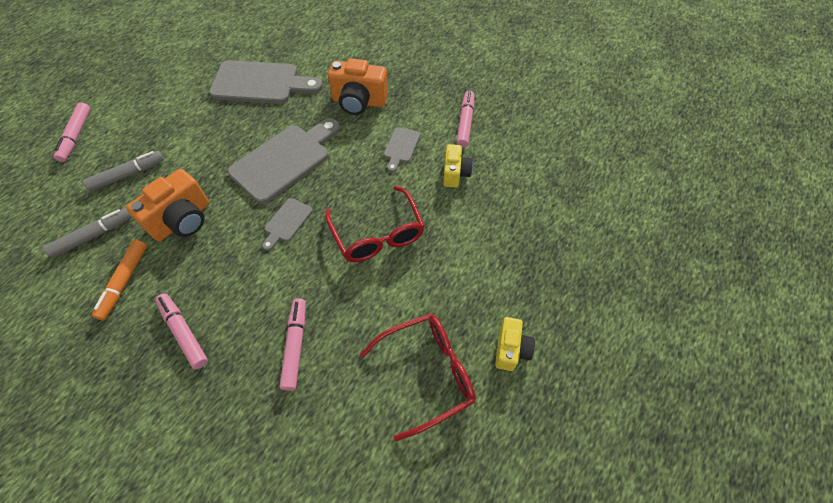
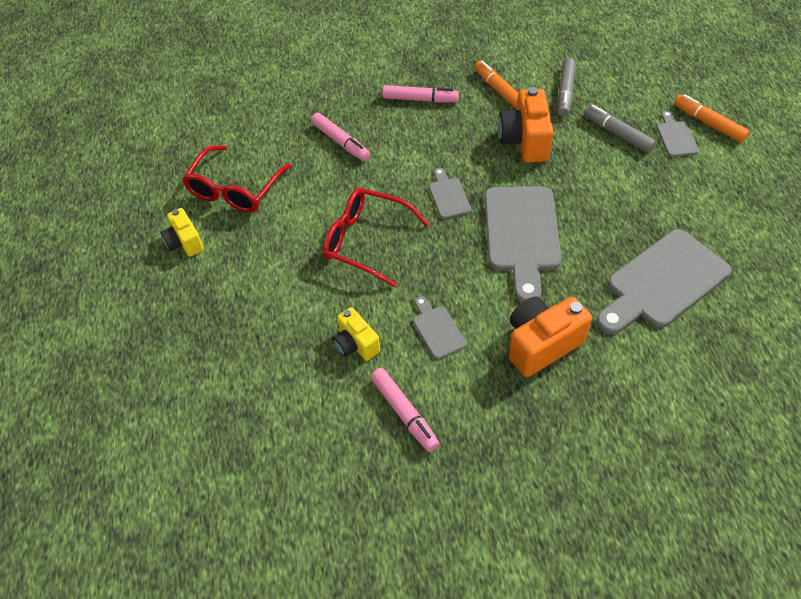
camera: 140 degrees right, 5 degrees down
pink marker [54,102,90,162] -> orange marker [674,94,750,142]
grey marker [83,151,164,192] -> grey marker turned 120 degrees clockwise [584,105,656,153]
none -> grey cutting board [656,111,699,157]

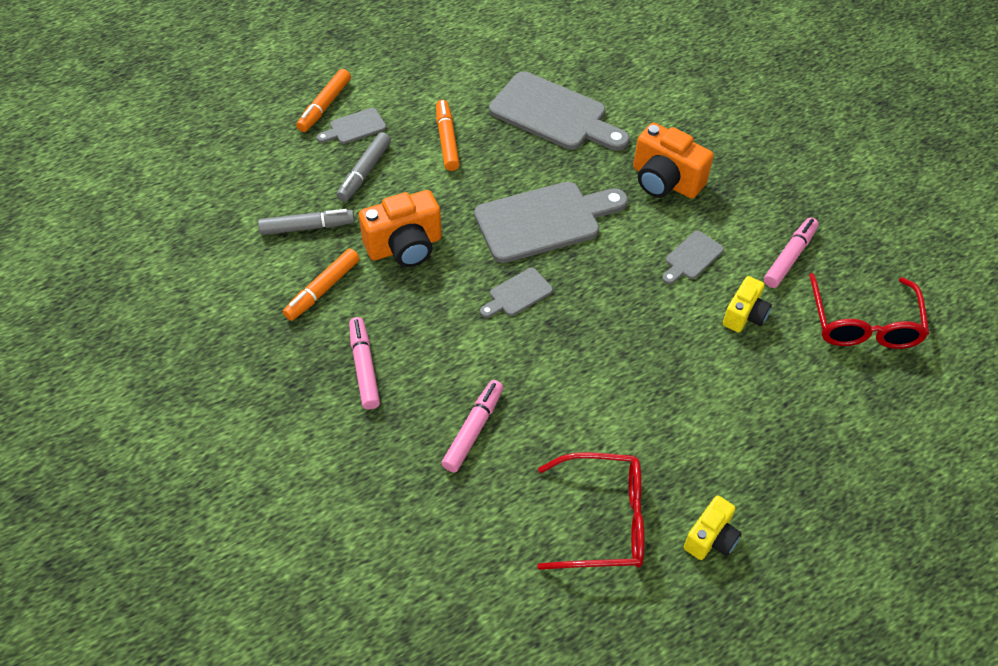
camera: 115 degrees left, 0 degrees up
red glasses [322,188,429,287] -> red glasses moved to [809,273,929,349]
none -> orange marker [436,100,460,171]

